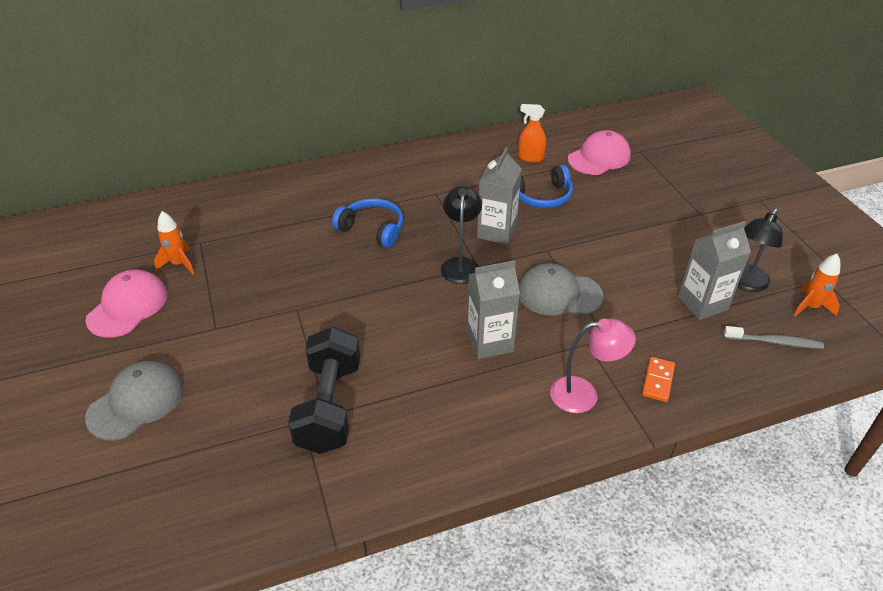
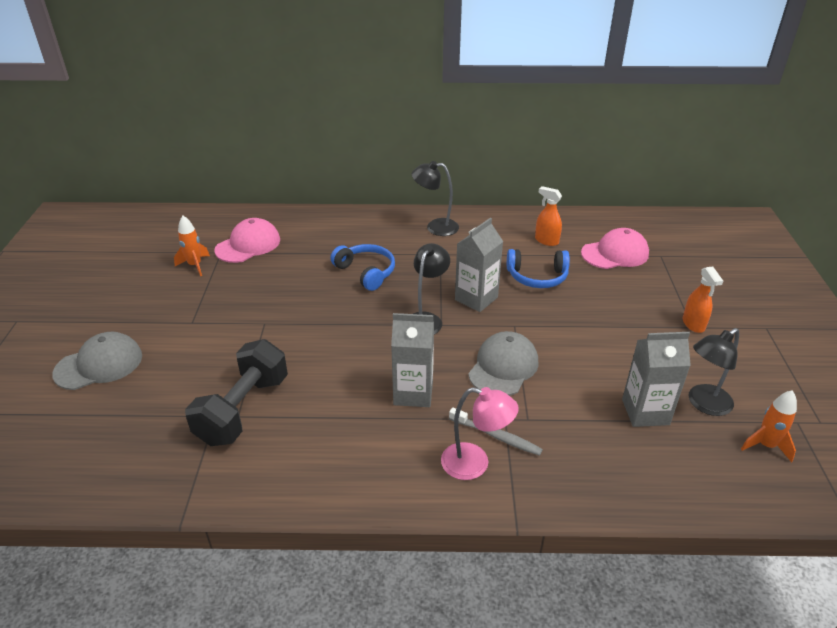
camera: 20 degrees right, 5 degrees down
pink cap [85,270,167,338] -> pink cap moved to [214,218,280,263]
grey cap [519,263,604,315] -> grey cap turned 90 degrees clockwise [468,331,539,396]
orange domino [642,357,675,402] -> none
grey toothbrush [723,326,824,349] -> grey toothbrush moved to [449,407,543,456]
none -> black lamp [412,161,459,236]
none -> orange spray bottle [683,267,723,333]

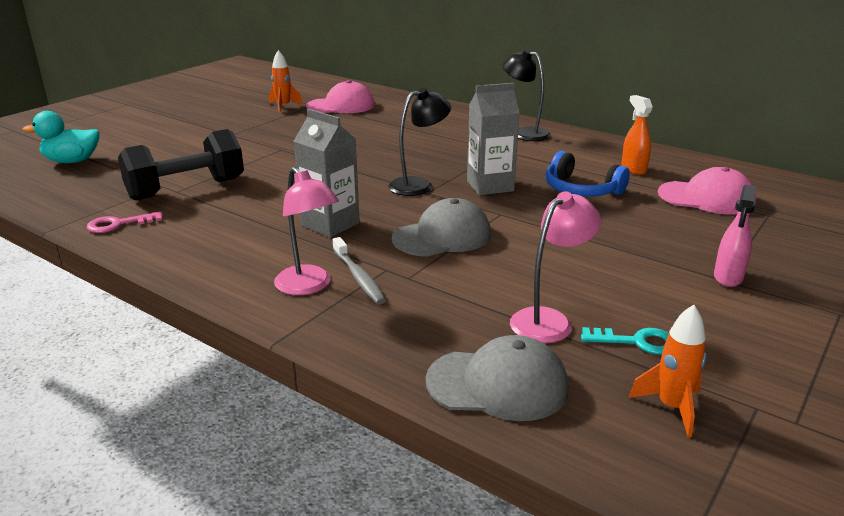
camera: 35 degrees right, 10 degrees down
grey cap [52,332,142,390] -> grey cap moved to [426,335,569,421]
blue headphones [330,244,395,291] -> none
grey carton [622,332,691,427] -> pink lamp [510,191,601,343]
orange spray bottle [683,267,723,333] -> pink spray bottle [714,185,756,287]
black lamp [689,328,739,416] -> turquoise key [581,327,669,355]
none -> turquoise duck [23,111,100,163]
none -> pink key [86,212,163,233]

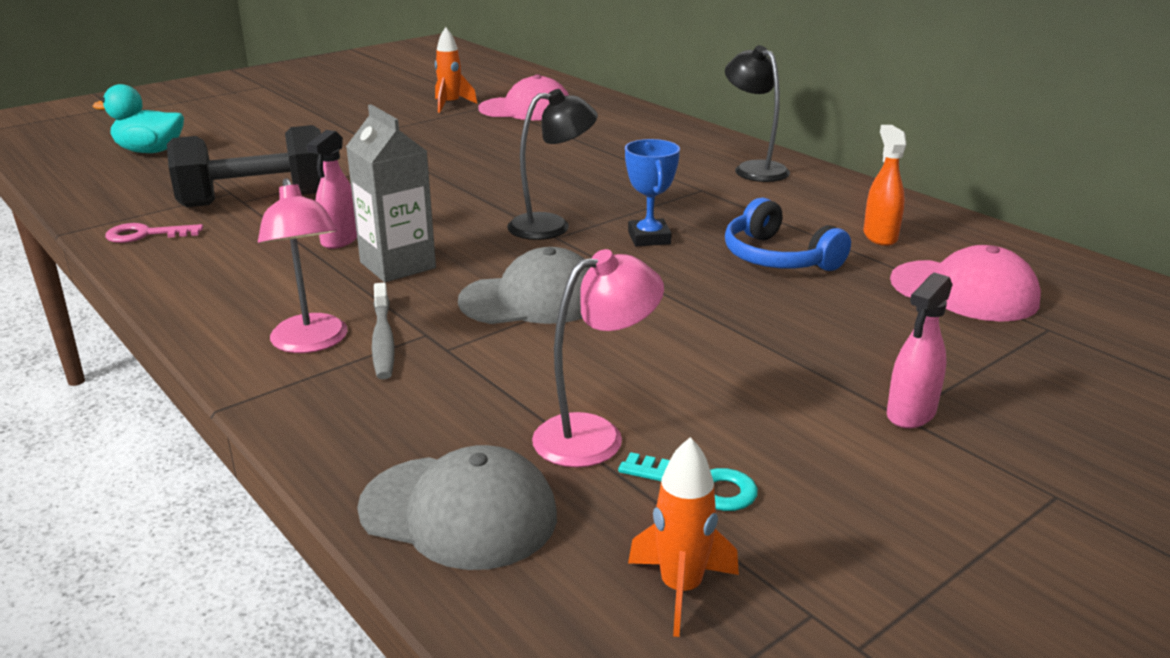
camera: 15 degrees right, 0 degrees up
grey carton [467,83,520,195] -> blue trophy [625,139,680,246]
none -> pink spray bottle [306,130,357,249]

